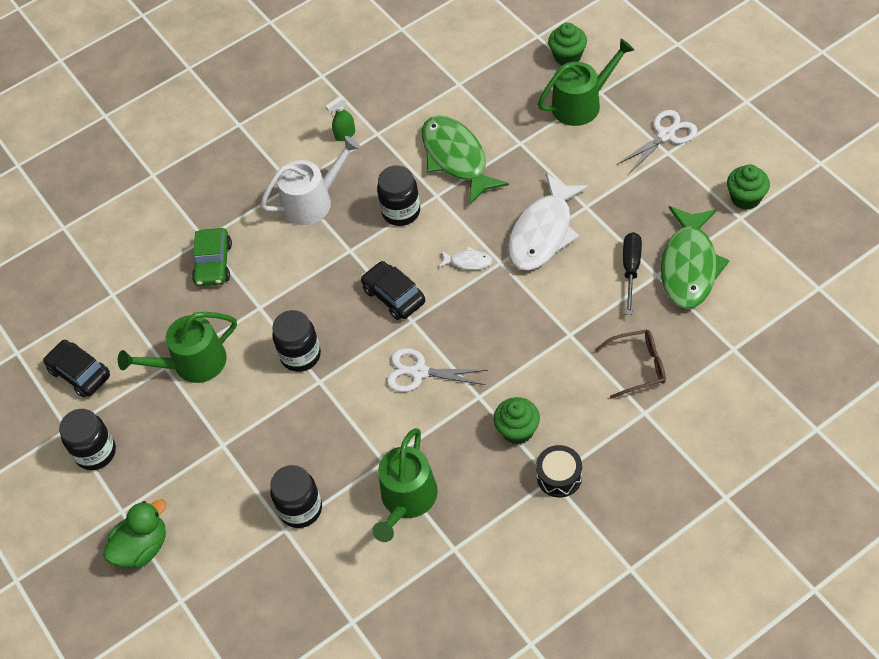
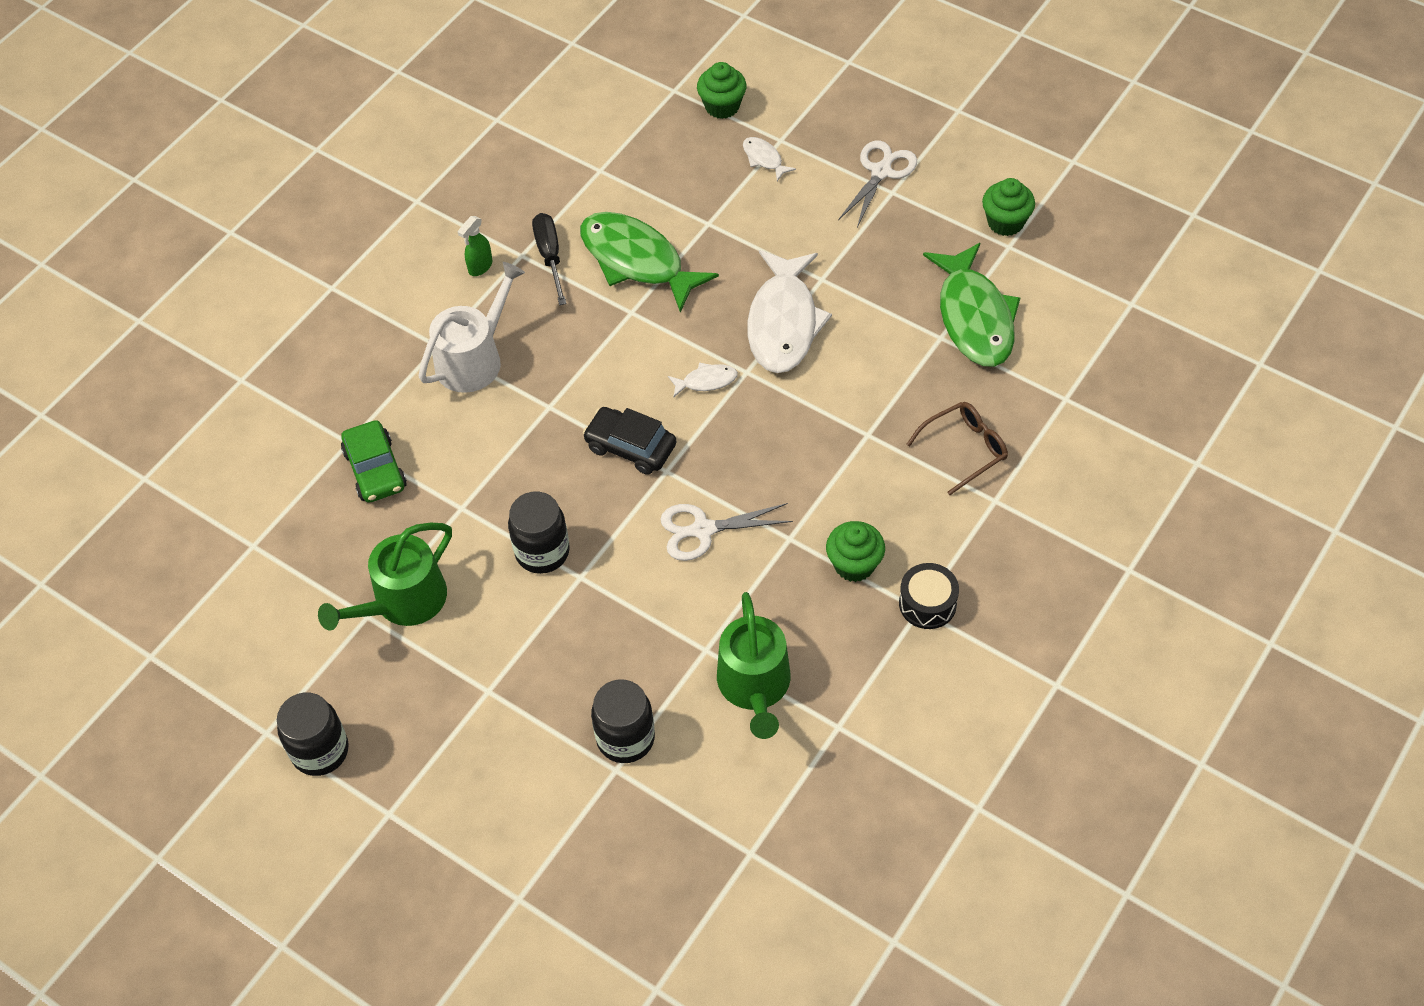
camera: 25 degrees left, 0 degrees up
black car [43,340,110,398] -> none
green duck [103,499,166,568] -> none
black jar [377,165,420,226] -> none
green watering can [538,39,634,126] -> white fish [743,137,796,181]
black screwdriver [623,232,642,315] -> black screwdriver moved to [532,213,567,305]

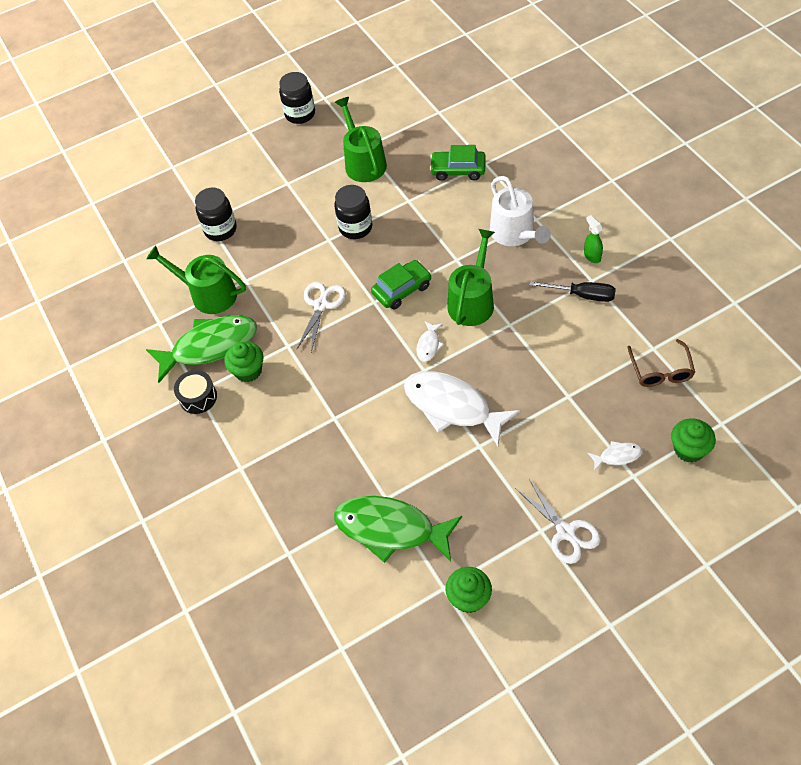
camera: 120 degrees right, 0 degrees up
green fish [580,212,719,313] -> green fish moved to [146,315,257,383]
black car [583,407,676,475] -> green car [371,260,432,310]
brown glasses [906,402,1008,495] -> brown glasses moved to [627,339,695,387]
none -> green watering can [447,229,495,326]

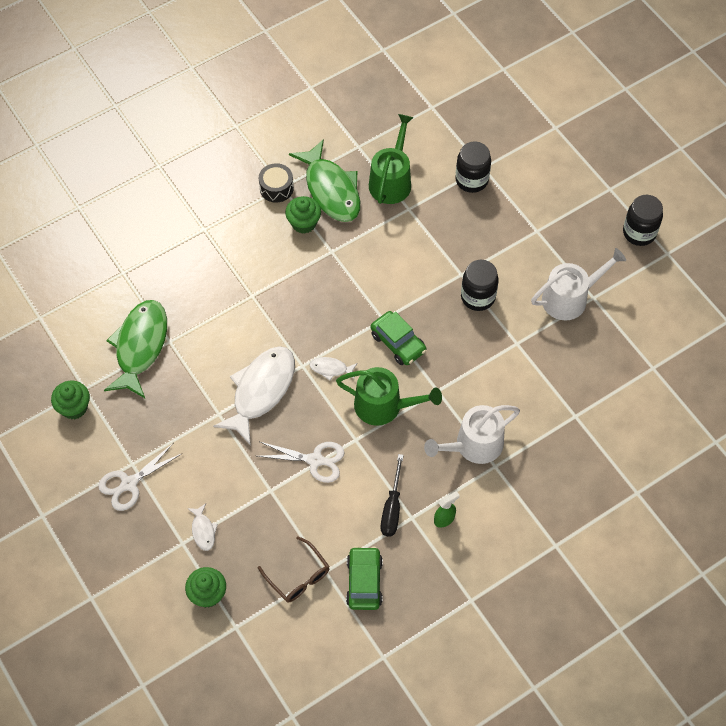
camera: 80 degrees right, 5 degrees up
white scissors [296,282,346,352] -> white scissors moved to [258,442,345,483]
green watering can [335,97,387,182] -> white watering can [531,248,626,321]
green car [430,145,486,181] -> green car moved to [346,546,383,610]
brown glasses [627,339,695,387] -> brown glasses turned 120 degrees counterclockwise [258,536,330,602]

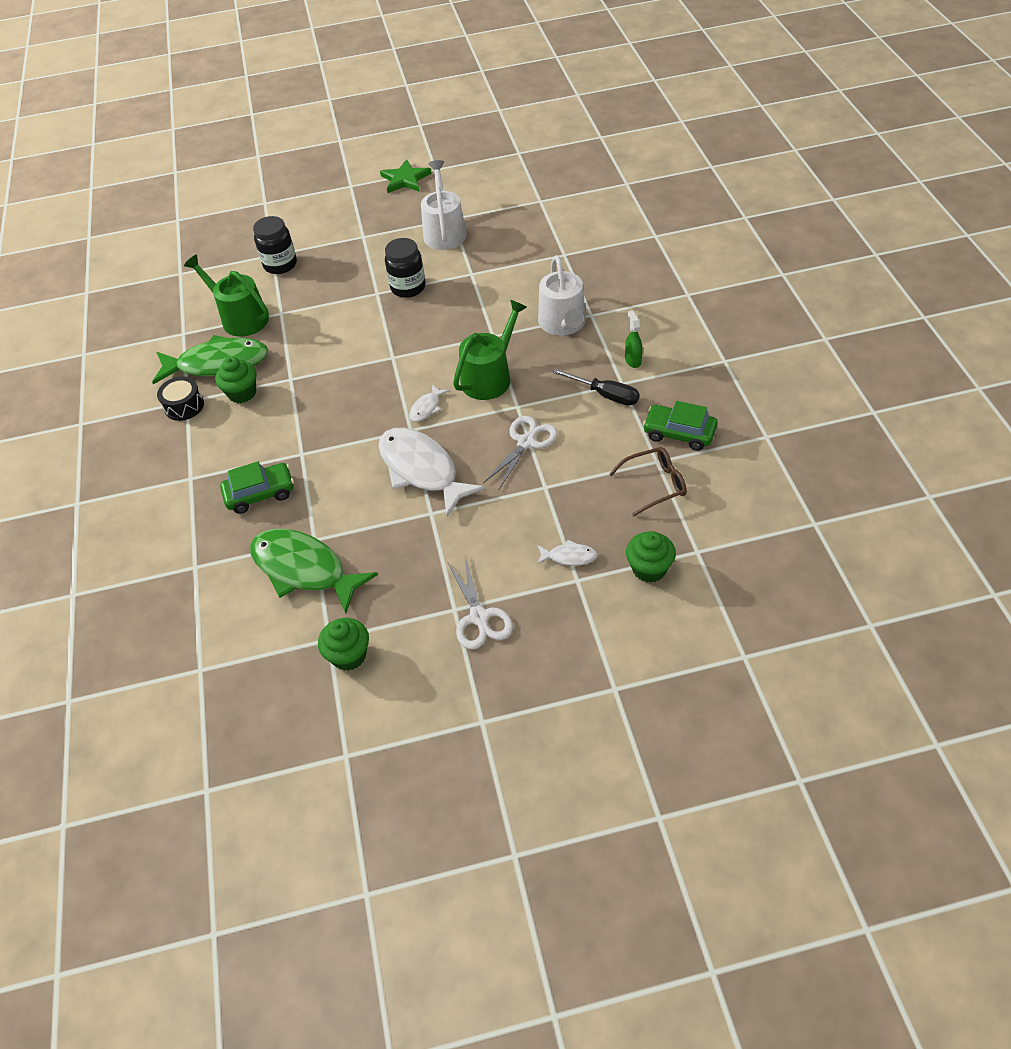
camera: 65 degrees left, 10 degrees down
green car [371,311,426,365] -> green car moved to [220,462,294,514]
black jar [623,195,663,246] -> green star [380,159,431,193]

